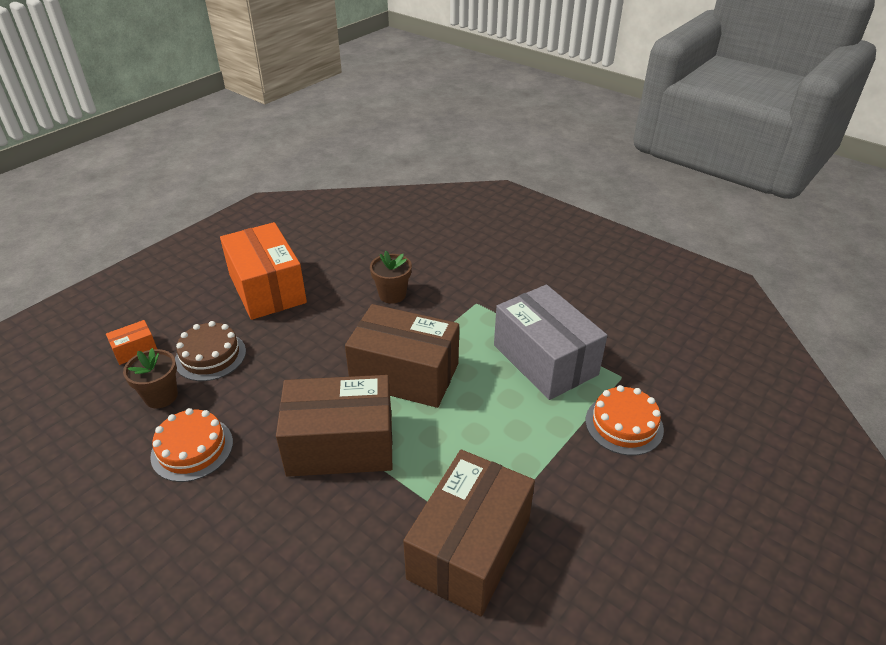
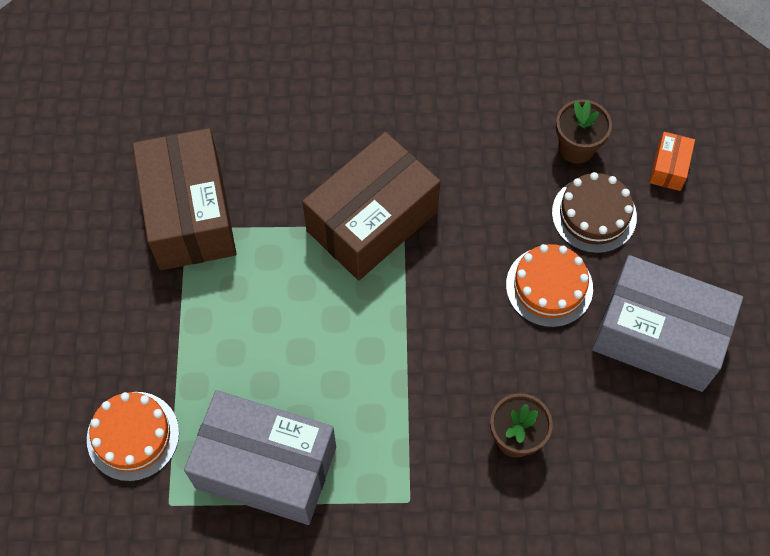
camera: 140 degrees right, 25 degrees up
orange cake [150,408,233,482] -> orange cake moved to [506,244,593,327]
orange box [220,222,307,320] -> grey box [592,255,743,392]
brown box [345,304,459,408] -> none

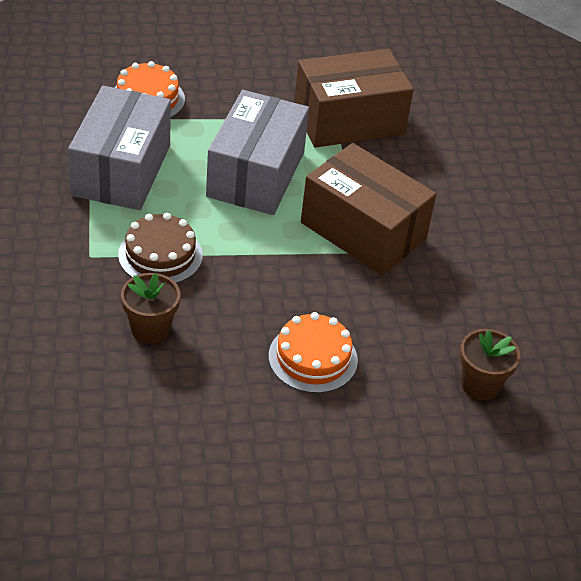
camera: 80 degrees right, 20 degrees down
brown cake [552,172,637,253] -> brown cake moved to [118,213,203,284]
grey box [592,255,743,392] -> grey box moved to [206,90,309,215]
orange box [649,132,695,191] -> none

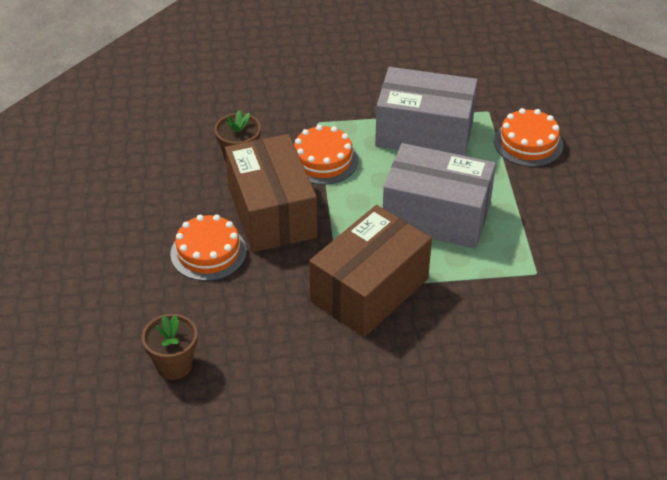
camera: 95 degrees right, 0 degrees up
brown cake [118,213,203,284] -> orange cake [294,125,358,185]
brown box [294,49,414,148] -> brown box moved to [225,134,317,252]

